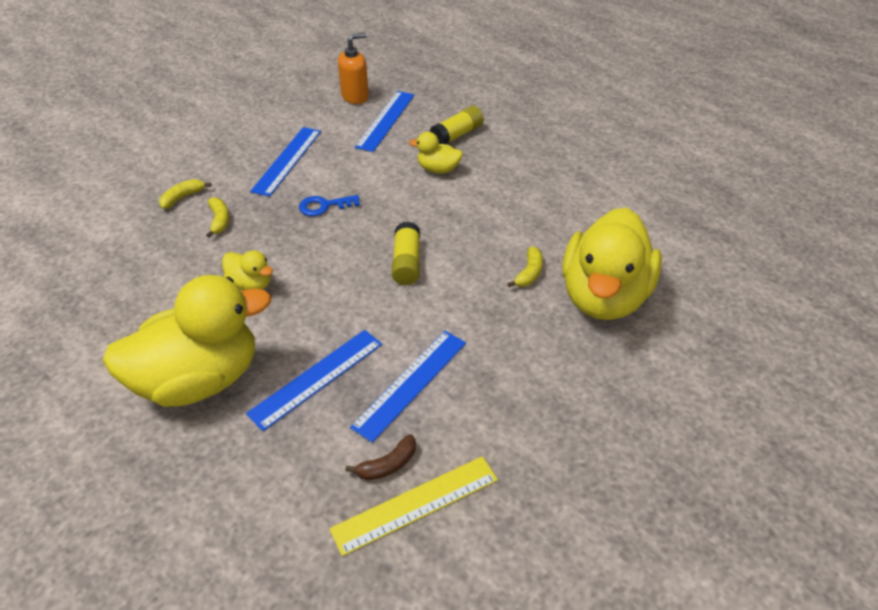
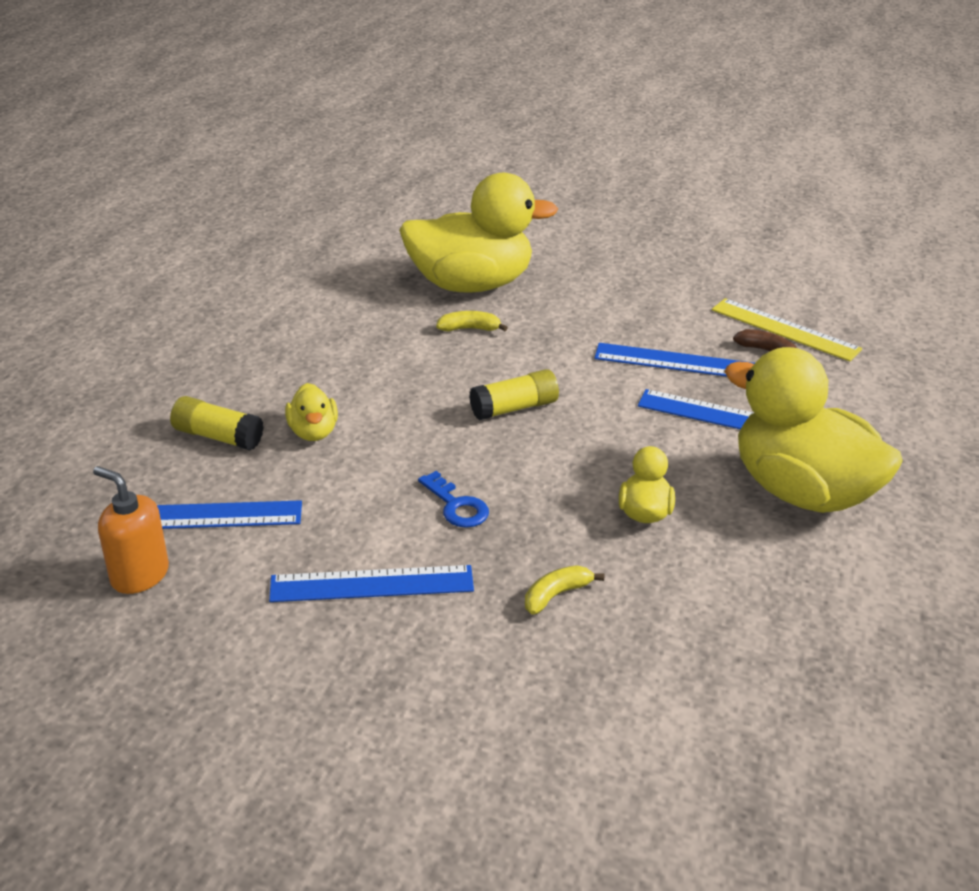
camera: 115 degrees left, 10 degrees down
yellow banana [159,179,211,209] -> none

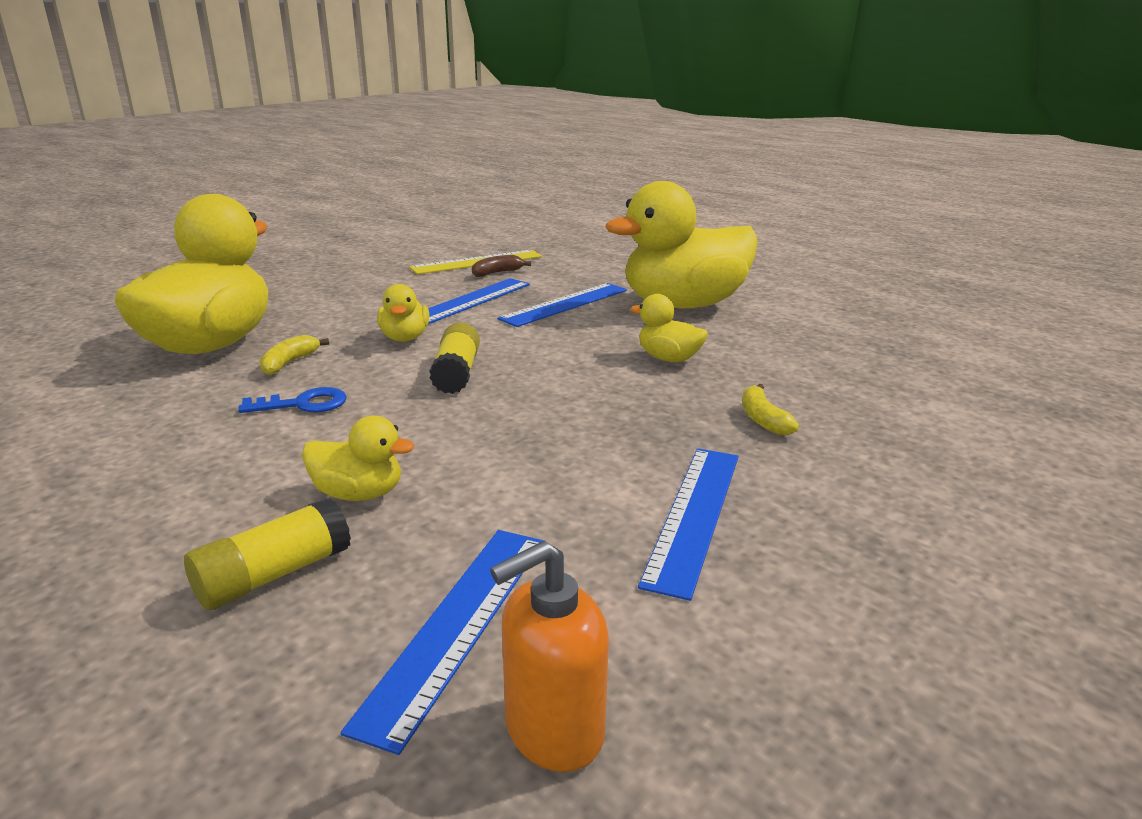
camera: 65 degrees left, 10 degrees down
blue key [418,471,489,528] -> blue key moved to [238,387,347,413]
none -> yellow duck [377,284,429,342]

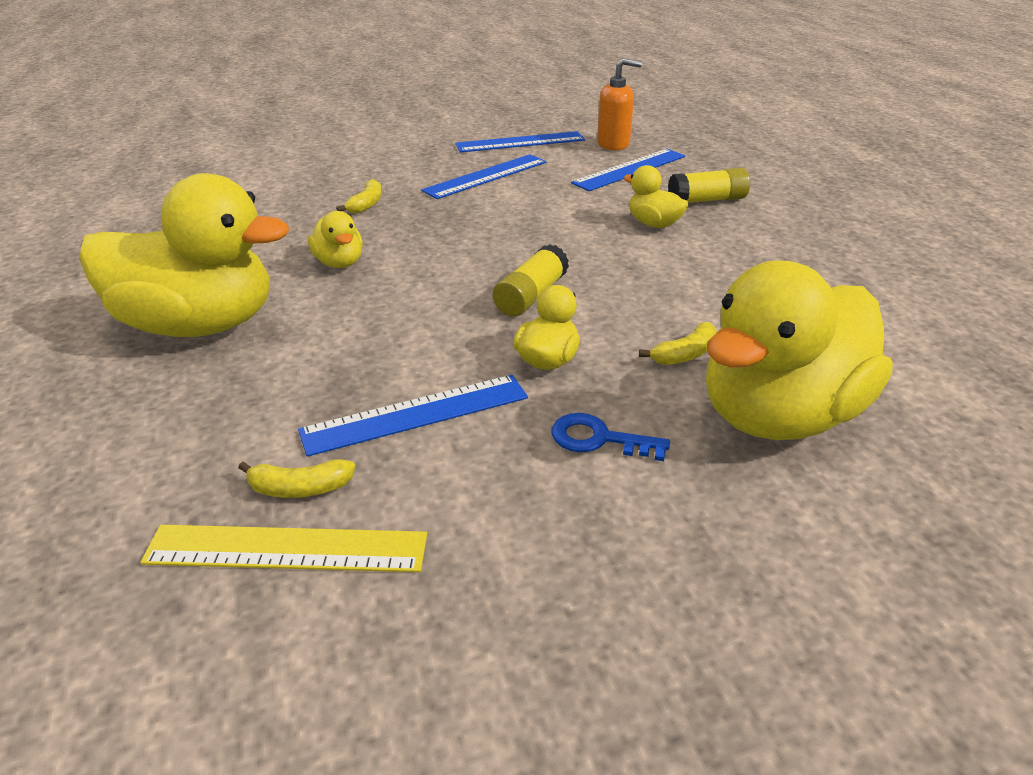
camera: 150 degrees left, 10 degrees up
blue key [238,387,347,413] -> blue key moved to [551,413,670,461]
brown banana [472,255,531,277] -> yellow banana [238,459,355,498]
blue ruler [498,283,627,327] -> blue ruler moved to [455,131,585,152]

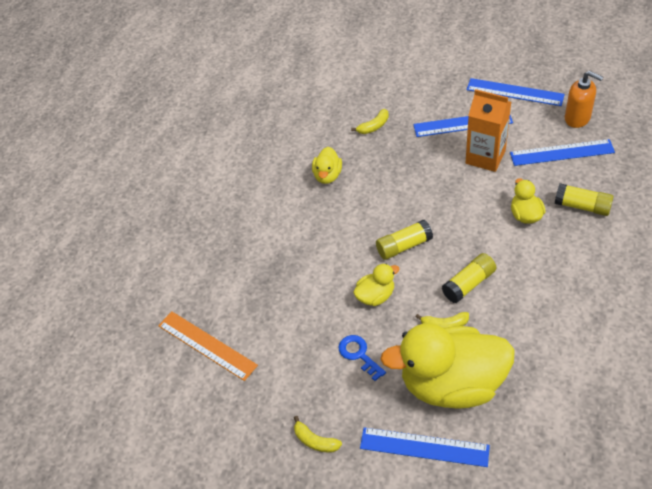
camera: 40 degrees right, 15 degrees up
yellow duck [79,173,289,337] -> none
yellow ruler [140,525,427,572] -> orange ruler [158,312,258,381]
yellow banana [238,459,355,498] -> yellow banana moved to [294,416,342,453]
blue ruler [298,375,528,457] -> blue ruler moved to [360,427,490,467]
none -> yellow glue stick [442,253,496,303]
none -> orange carton [466,89,511,172]

